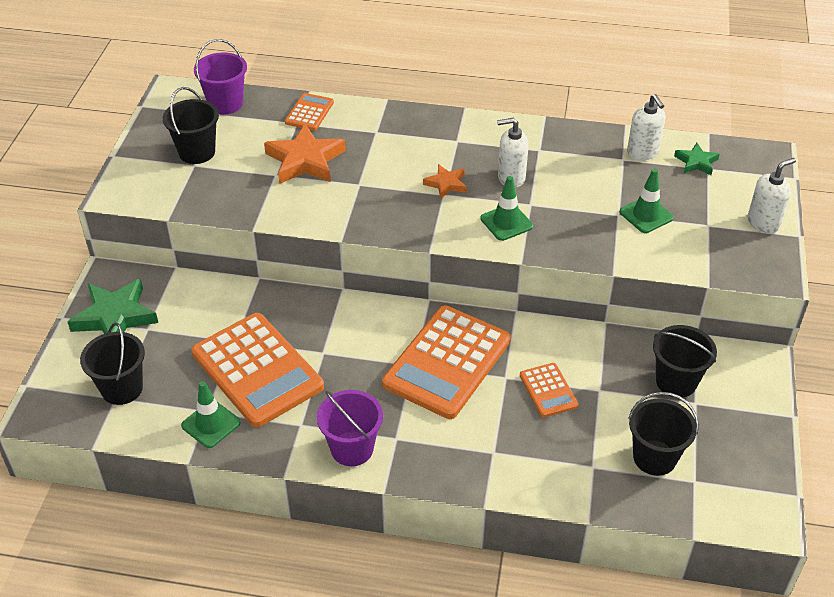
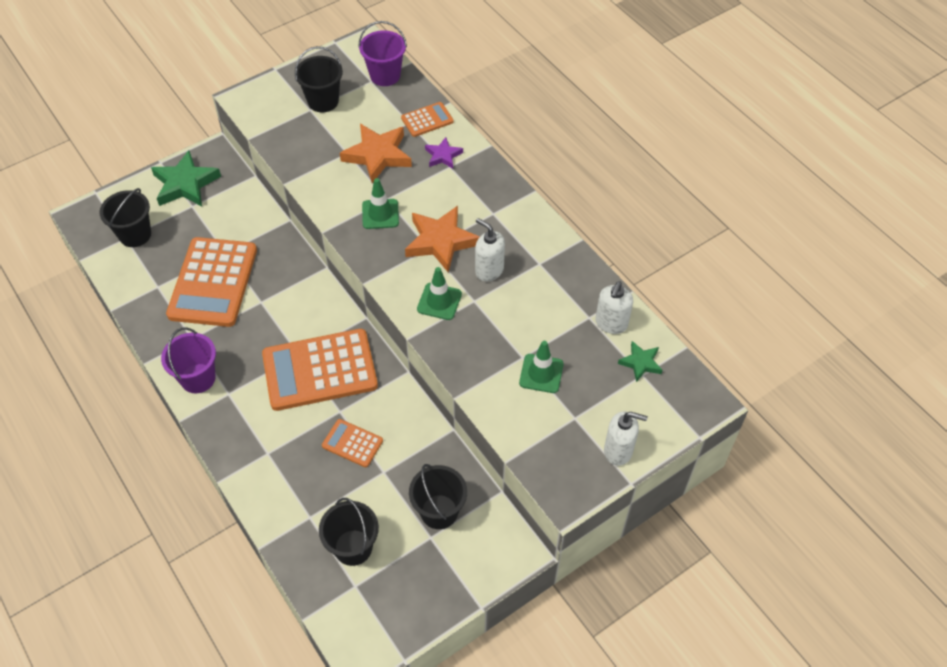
camera: 45 degrees right, 10 degrees up
green traffic cone [181,381,240,448] -> green traffic cone moved to [362,178,399,229]
orange star [423,164,467,199] -> orange star [405,206,480,272], size x1.85
orange calculator [520,363,578,418] -> orange calculator turned 90 degrees clockwise [322,419,383,467]
none -> purple star [425,137,463,169]

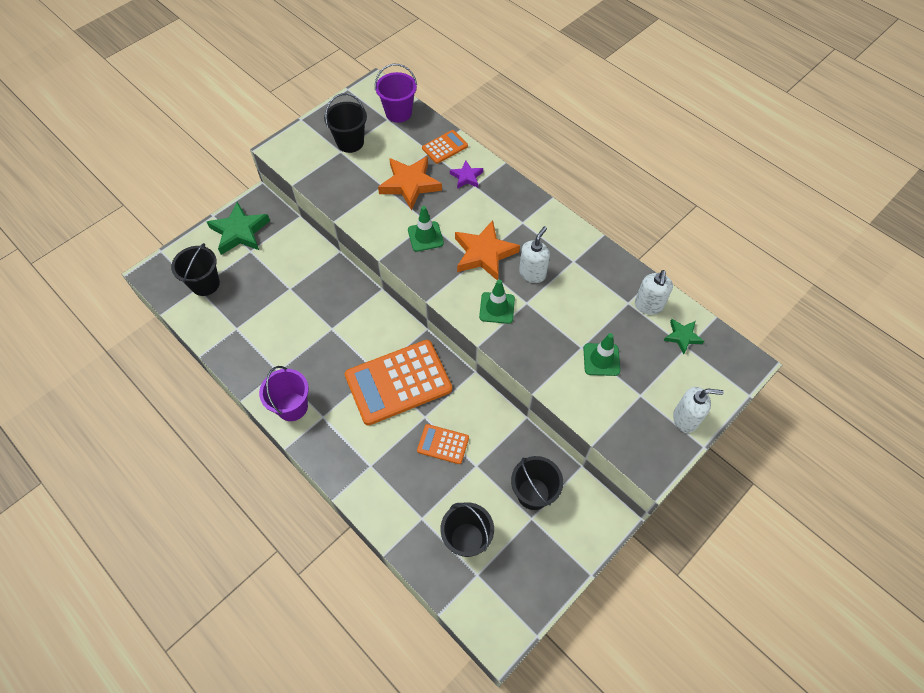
camera: 10 degrees left, 5 degrees up
orange calculator [166,237,257,327] -> none
white soap dispenser [475,218,505,282] -> white soap dispenser turned 90 degrees clockwise [519,226,550,283]

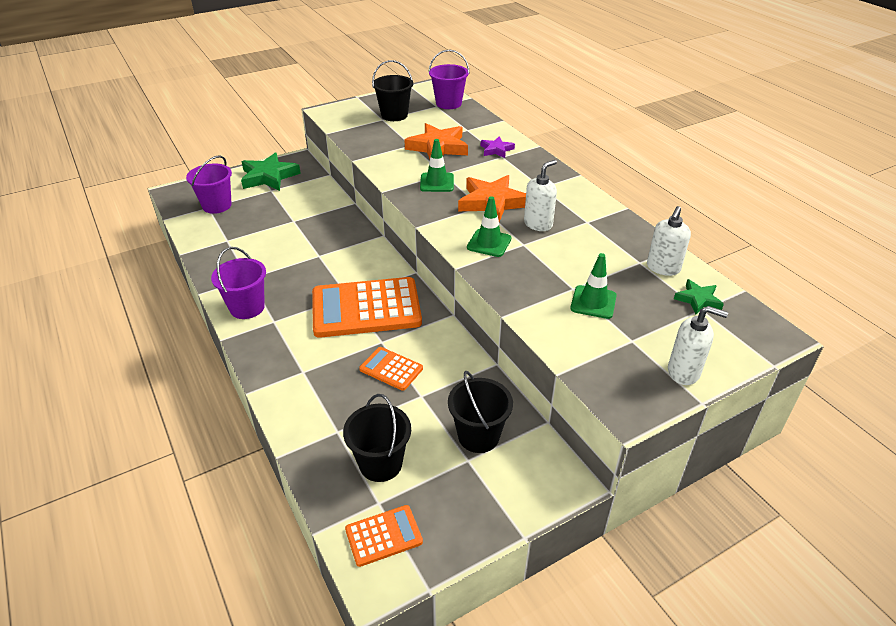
camera: 15 degrees right, 20 degrees down
black bucket [171,243,220,296] -> purple bucket [186,155,232,214]
orange calculator [422,130,468,164] -> orange calculator moved to [345,505,423,567]

